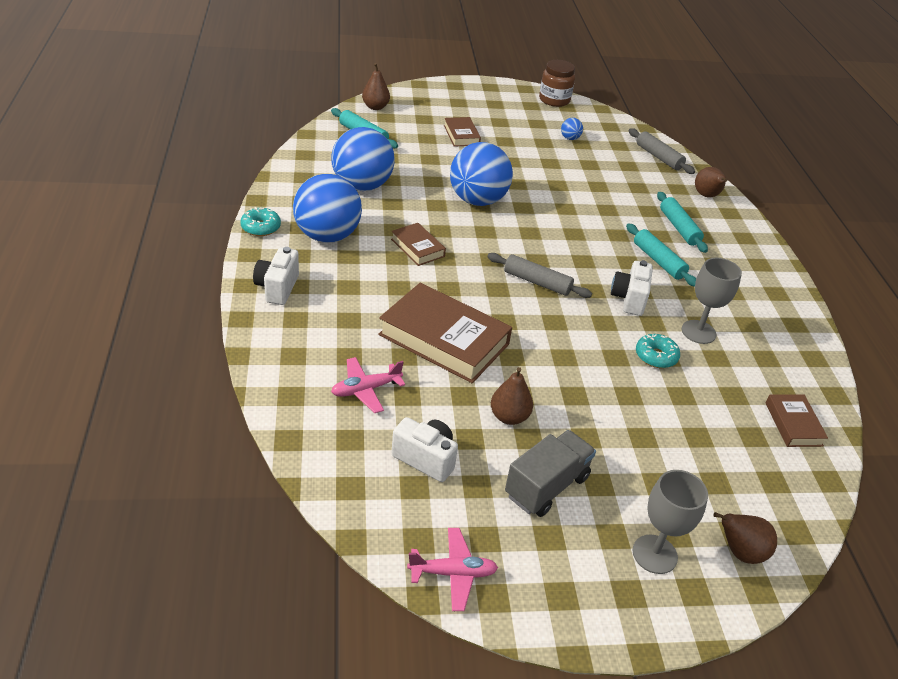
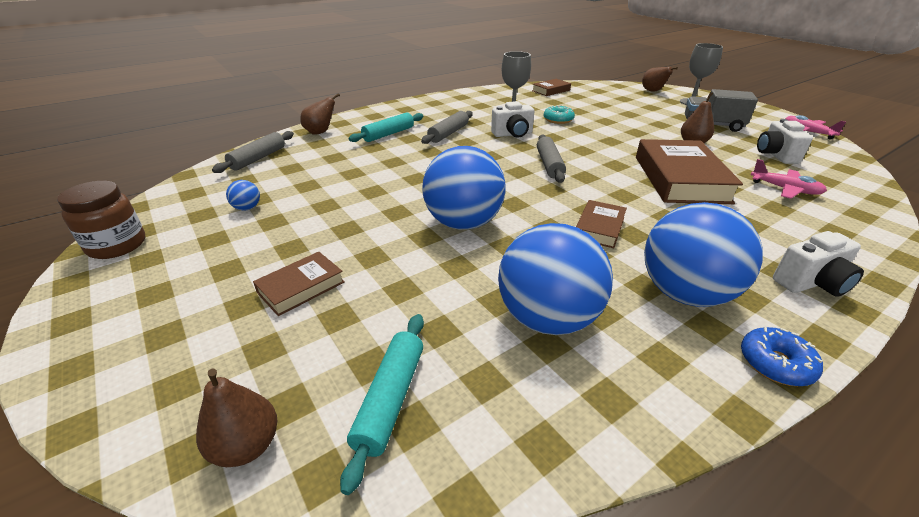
camera: 115 degrees left, 5 degrees down
turquoise donut [240,207,281,236] -> blue donut [741,327,823,386]
turquoise rolling pin [626,224,696,287] -> grey rolling pin [421,111,473,144]

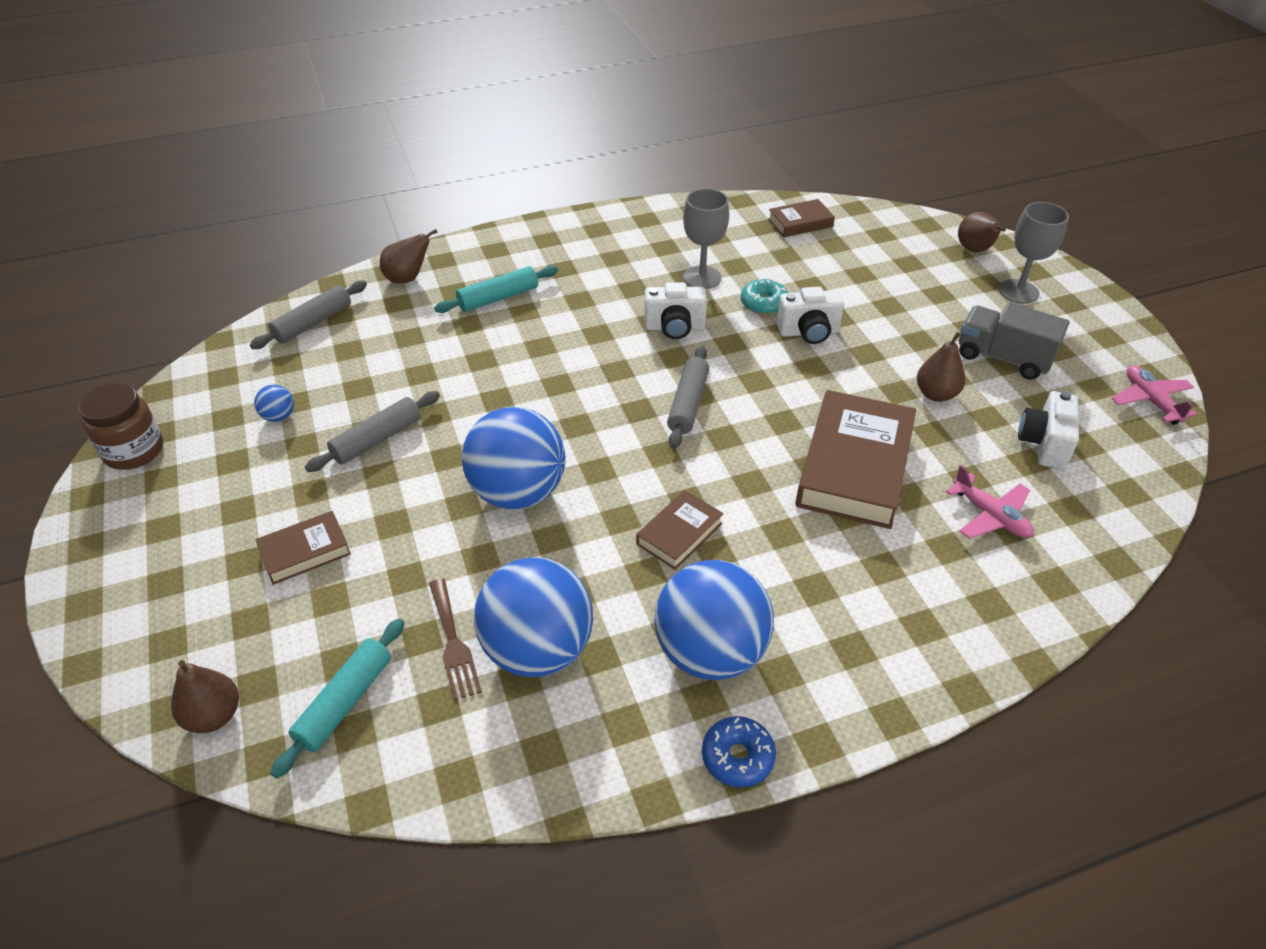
camera: 15 degrees right, 10 degrees up
grey rolling pin [421,111,473,144] -> grey rolling pin moved to [305,391,440,472]
white camera [773,231,864,297] -> white camera moved to [777,287,844,344]
none -> brown fork [429,578,482,701]

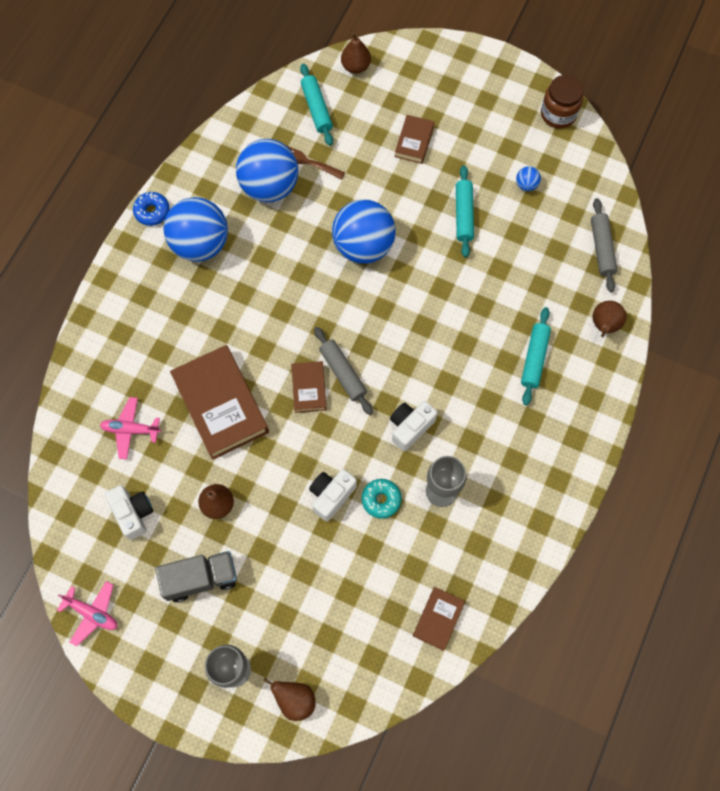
camera: 135 degrees right, 25 degrees up
grey rolling pin [305,391,440,472] -> turquoise rolling pin [456,165,474,258]
brown book [636,490,724,570] -> brown book moved to [291,361,327,413]

